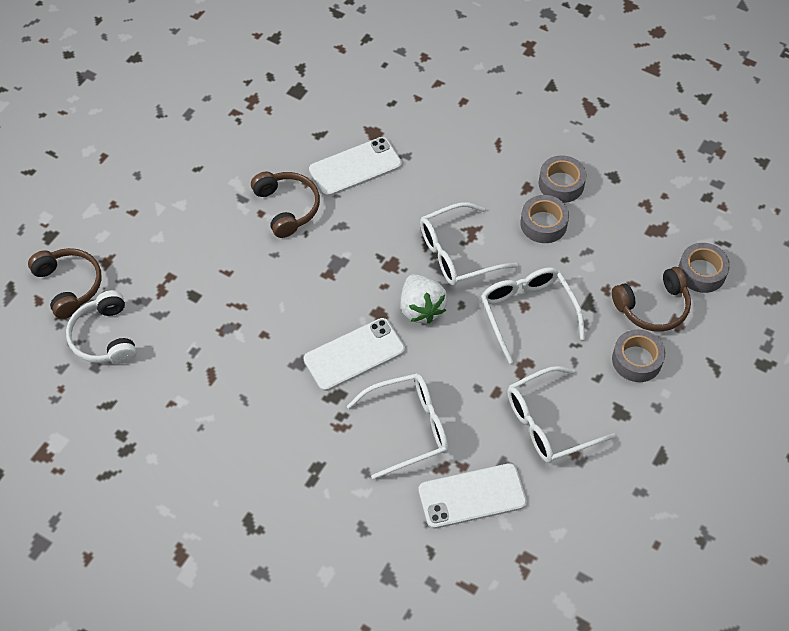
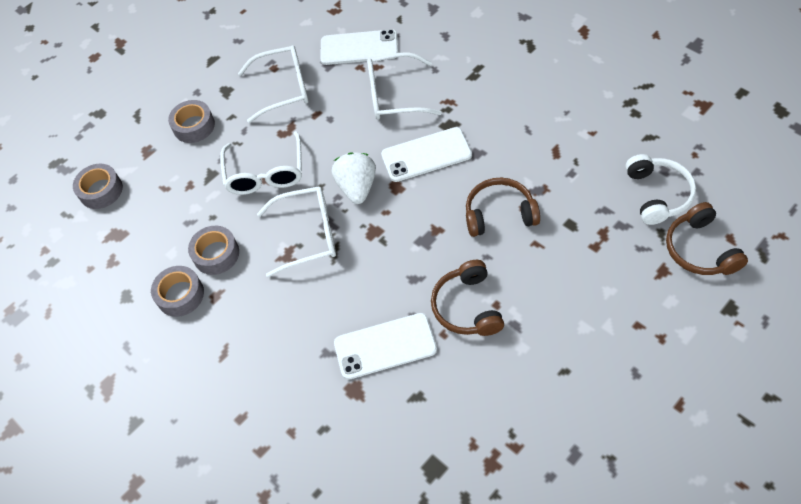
camera: 160 degrees left, 0 degrees up
brown headphones [612,267,691,332] -> brown headphones moved to [466,177,540,237]

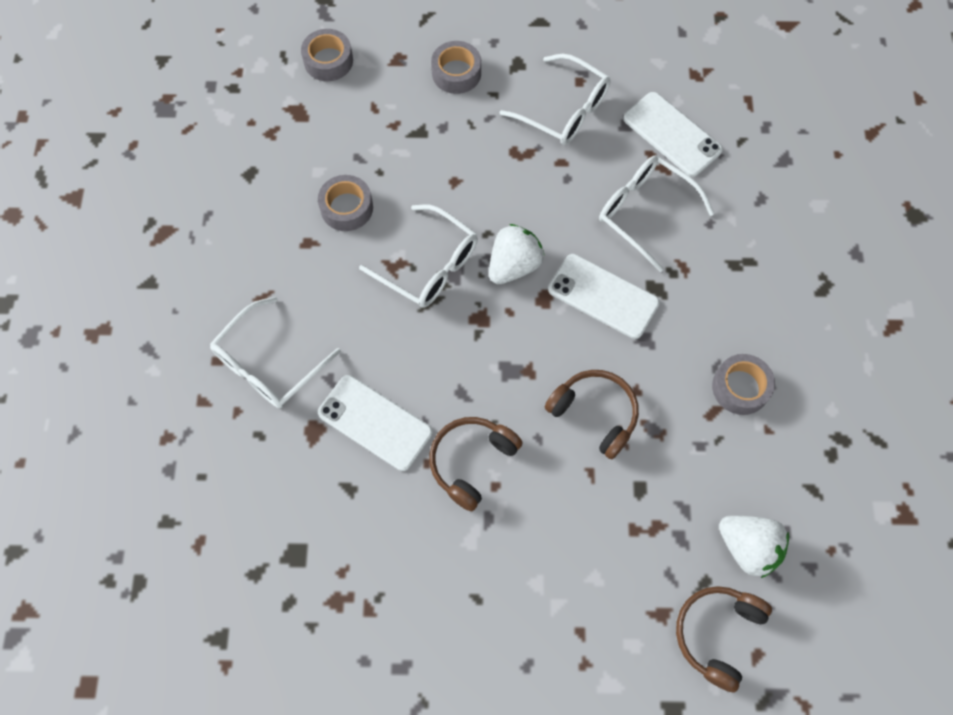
camera: 40 degrees right, 10 degrees up
grey tape [151,266,204,317] -> grey tape moved to [712,354,775,415]
white glasses [220,131,302,195] -> white glasses moved to [210,297,341,408]
white headphones [626,154,696,225] -> white strawberry [719,516,789,578]

